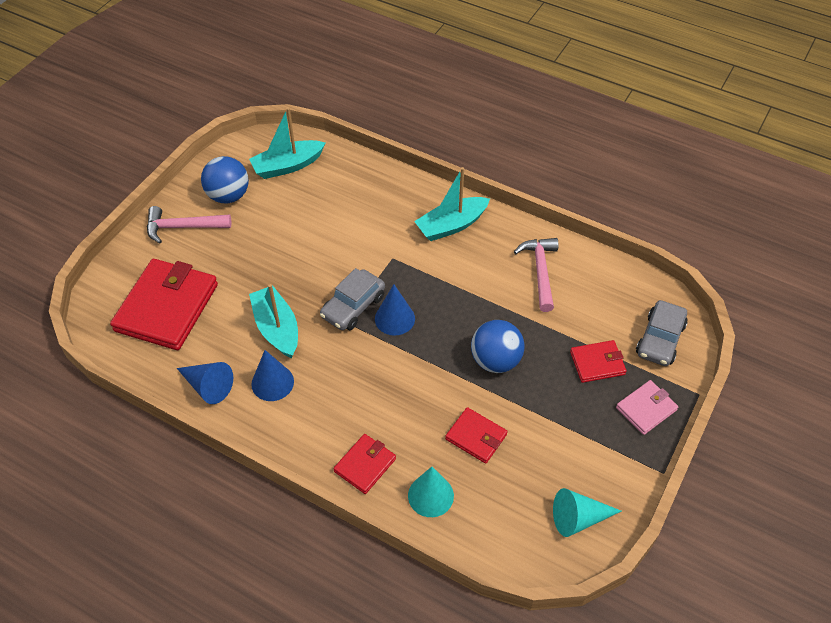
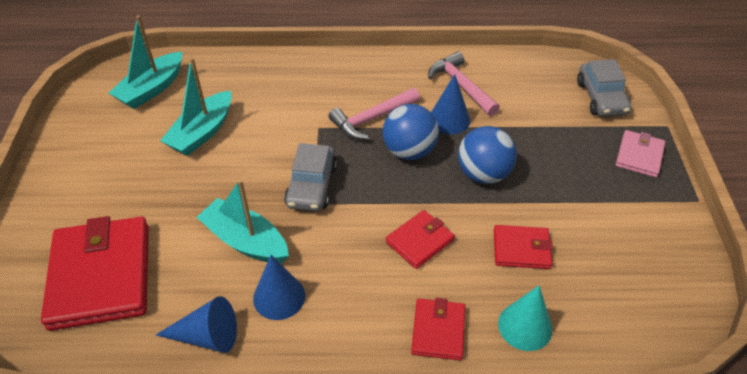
camera: 30 degrees left, 5 degrees down
pink hammer [147,206,231,243] -> pink hammer moved to [328,88,420,140]
blue ball [201,156,249,204] -> blue ball moved to [383,104,439,160]
blue cone [375,284,415,336] -> blue cone moved to [431,74,470,134]
turquoise boat [414,167,490,241] -> turquoise boat moved to [160,57,232,156]
turquoise cone [553,488,622,537] -> none
red wallet [570,340,627,383] -> red wallet moved to [386,210,455,269]

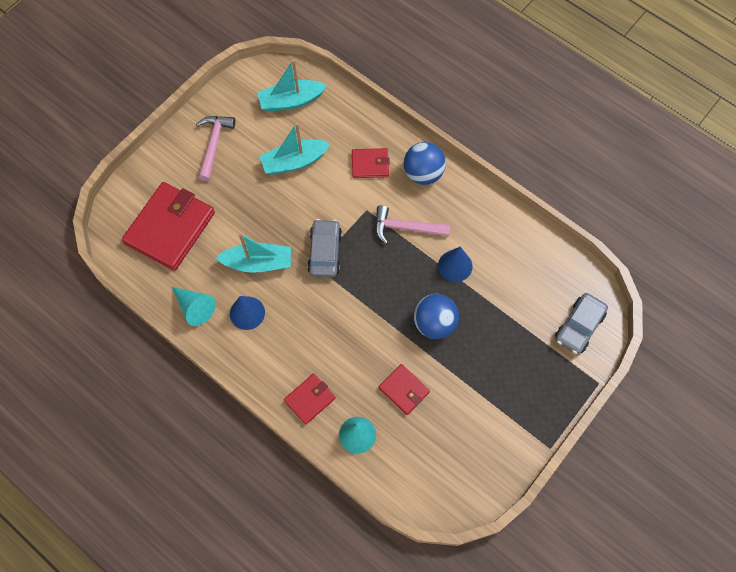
camera: 40 degrees right, 20 degrees up
blue cone [156,296,237,353] -> turquoise cone [172,287,216,326]
turquoise boat [197,179,289,263] -> turquoise boat turned 105 degrees clockwise [216,233,291,273]
grey car [284,143,337,211] -> grey car turned 135 degrees clockwise [307,219,342,277]
blue ball [383,104,439,160] -> blue ball moved to [404,142,446,185]
red wallet [386,210,455,269] -> red wallet moved to [352,148,390,178]
pink hammer [428,52,500,116] -> pink hammer moved to [196,116,235,181]
pink wallet [616,130,665,178] -> none

